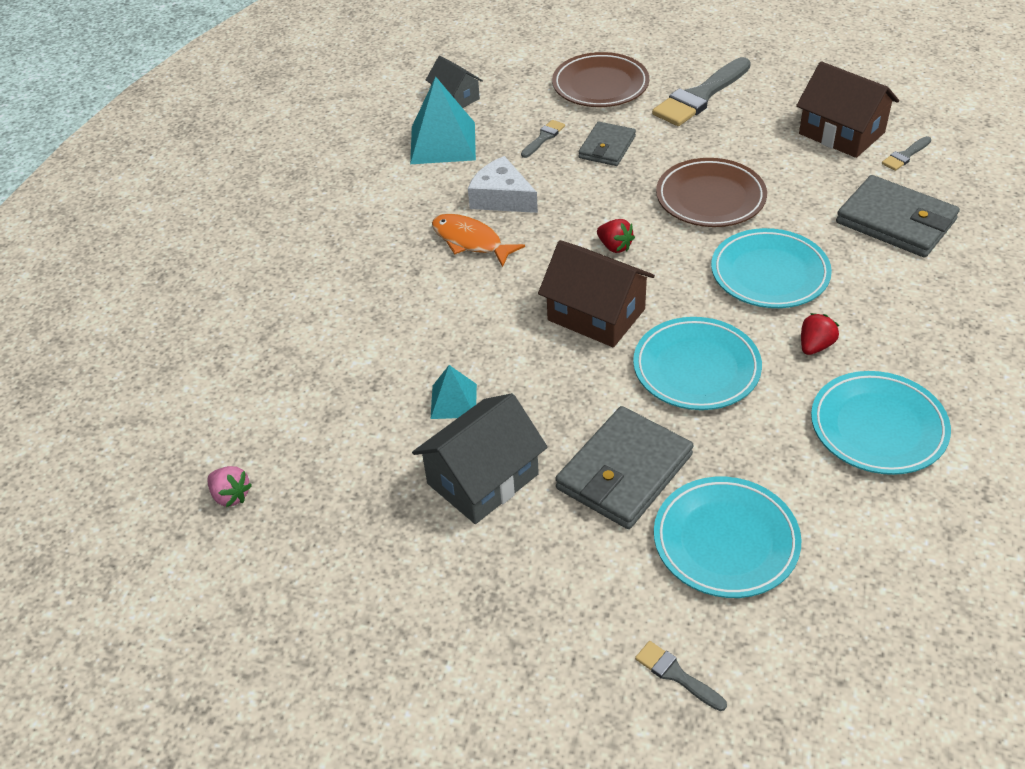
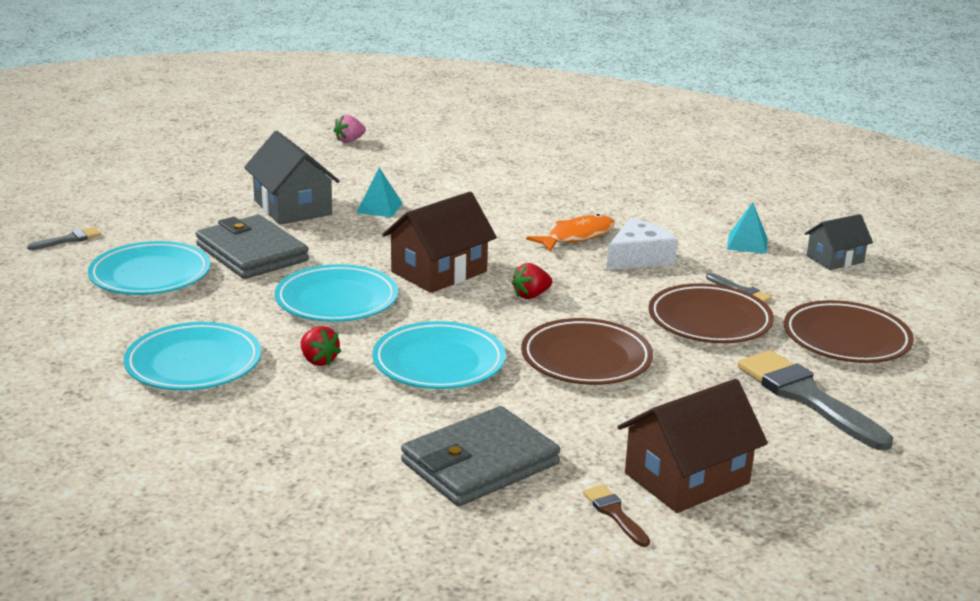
camera: 100 degrees right, 20 degrees down
turquoise pyramid [410,76,476,164] -> turquoise pyramid [727,202,768,254], size x0.55
grey wallet [579,122,636,166] -> brown plate [649,283,774,343]
grey brush [882,136,931,171] -> brown brush [583,484,650,547]

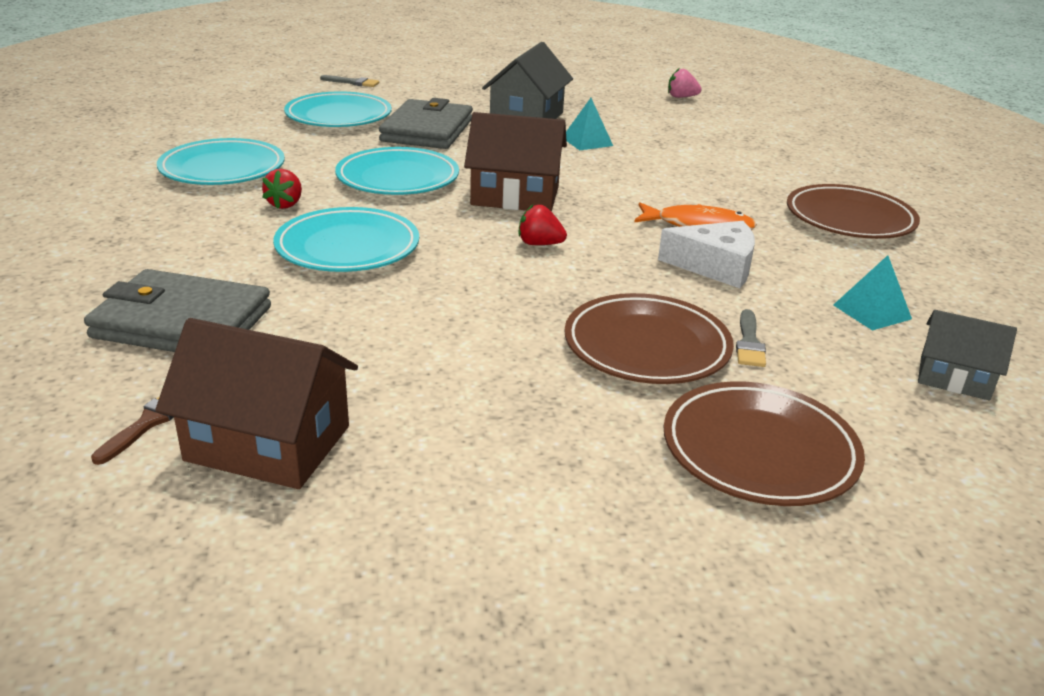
camera: 50 degrees right, 5 degrees up
brown plate [521,318,653,385] -> brown plate moved to [787,184,920,239]
grey brush [737,350,893,451] -> none

